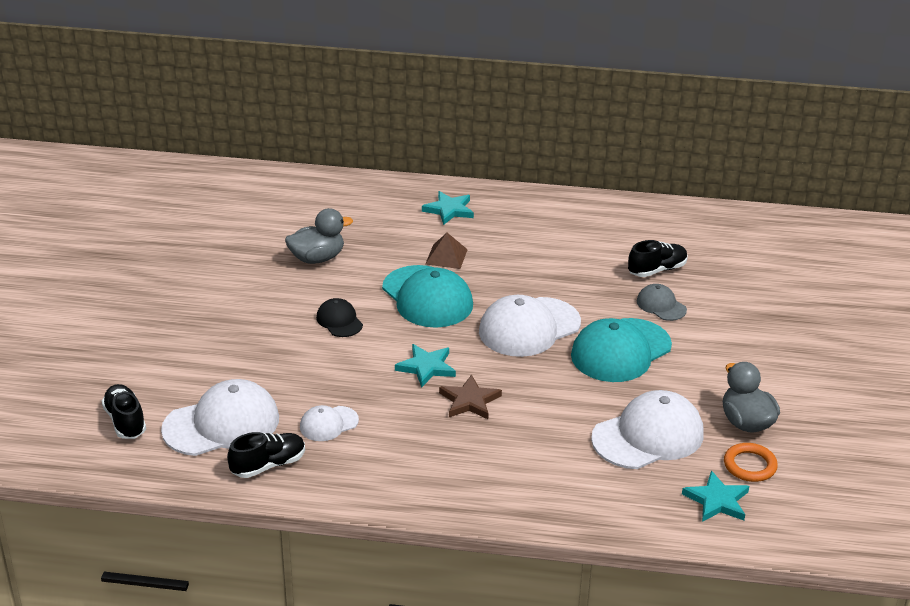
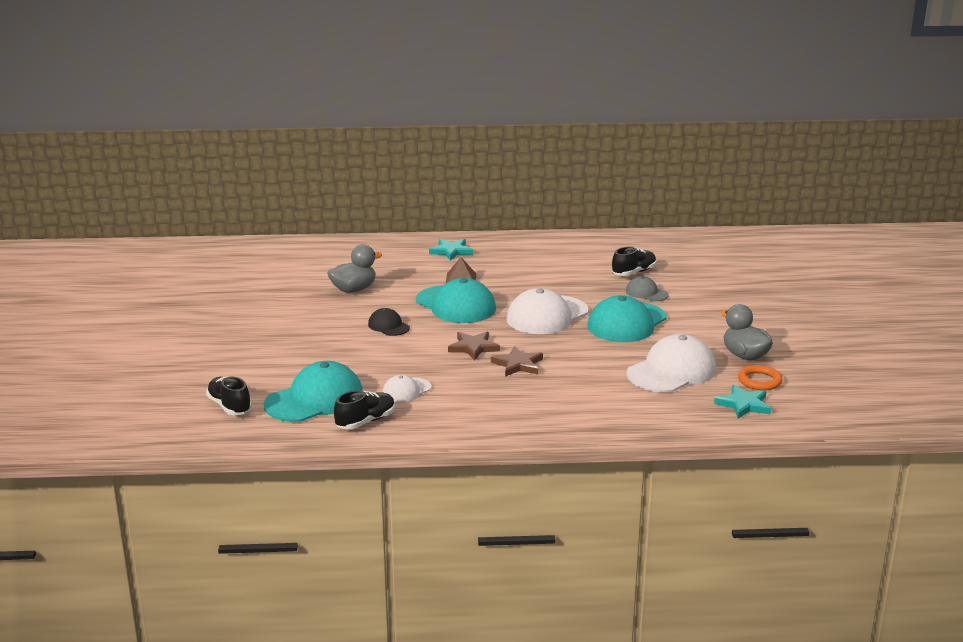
camera: 10 degrees left, 10 degrees down
white cap [161,379,279,456] -> turquoise cap [264,361,363,422]
turquoise star [395,344,456,388] -> brown star [448,332,500,360]

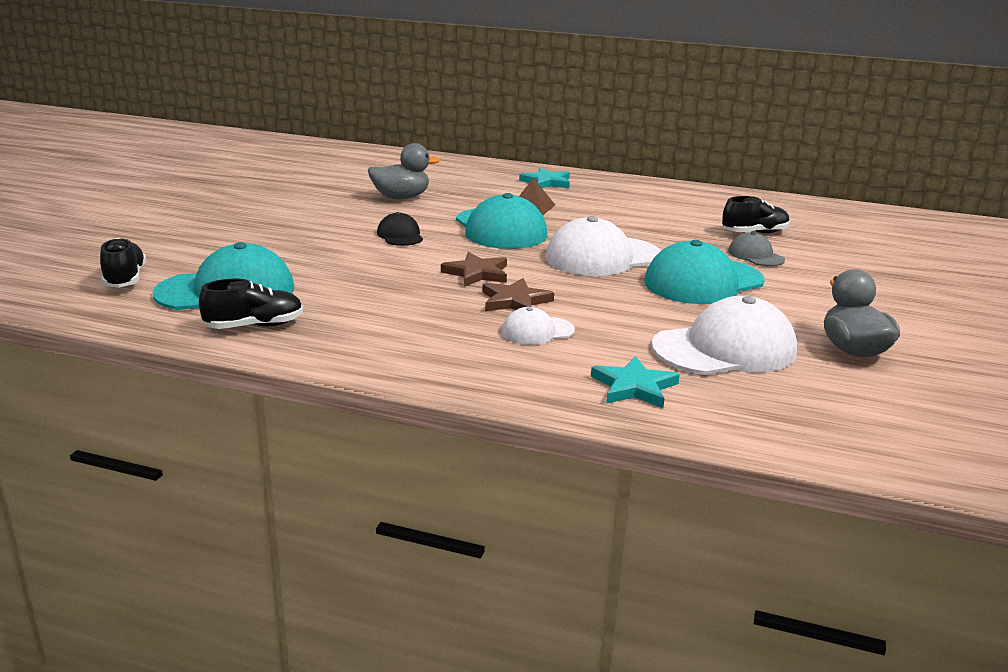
camera: 20 degrees right, 0 degrees up
white cap [382,375,431,402] -> white cap moved to [502,307,575,345]
turquoise star [714,385,771,419] -> turquoise star moved to [591,356,680,408]
orange ring [738,365,783,390] -> none

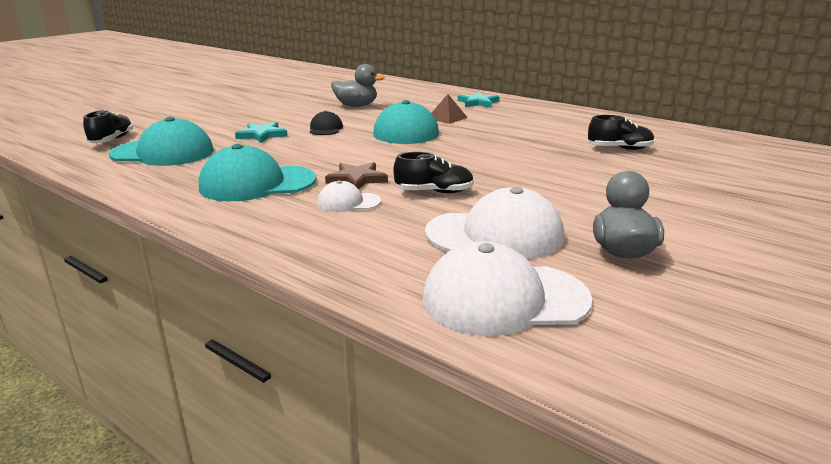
camera: 20 degrees right, 0 degrees up
black shoe [199,279,303,329] -> black shoe moved to [393,152,474,193]
brown star [441,252,507,287] -> none
white cap [546,216,661,276] -> white cap moved to [422,241,592,336]
turquoise star [591,356,680,408] -> turquoise star moved to [235,122,288,143]
turquoise cap [644,240,765,304] -> turquoise cap moved to [199,144,316,201]
grey cap [728,232,785,266] -> none

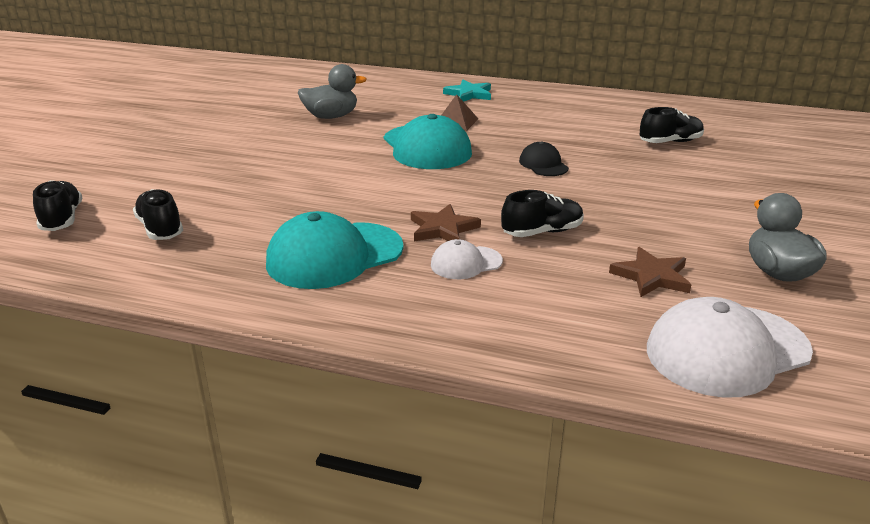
camera: 20 degrees left, 5 degrees up
turquoise cap [109,117,214,166] -> black shoe [133,189,183,240]
turquoise star [235,122,288,143] -> none
black cap [310,111,343,135] -> black cap moved to [519,141,569,176]
white cap [425,187,564,259] -> brown star [609,247,691,297]

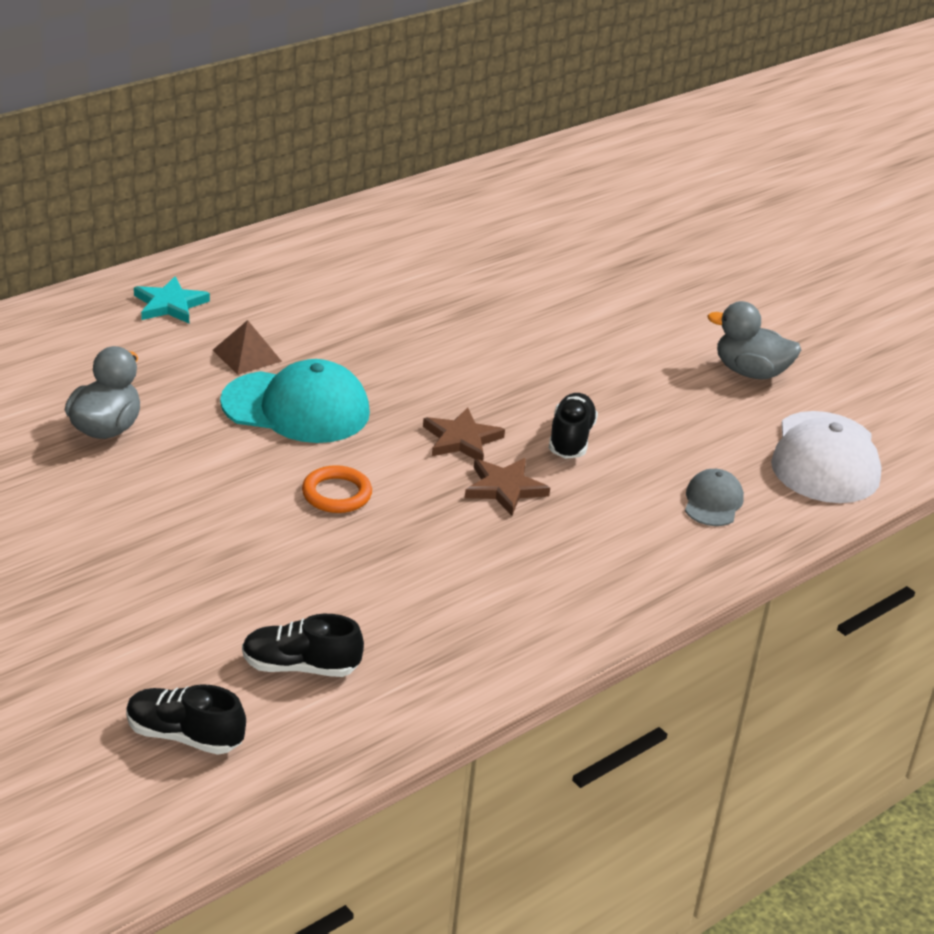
camera: 60 degrees left, 5 degrees up
turquoise cap [266,211,404,289] -> none
white cap [431,239,503,279] -> none
black cap [519,141,569,176] -> none
brown star [609,247,691,297] -> brown star moved to [423,408,505,461]
black shoe [640,107,704,143] -> none
none -> orange ring [302,465,372,513]
none -> grey cap [685,469,744,526]

